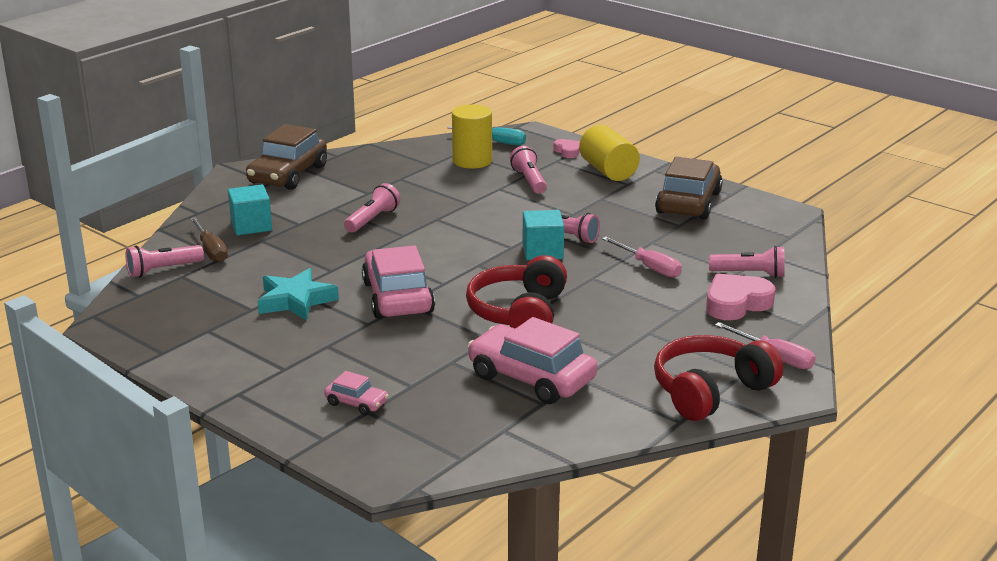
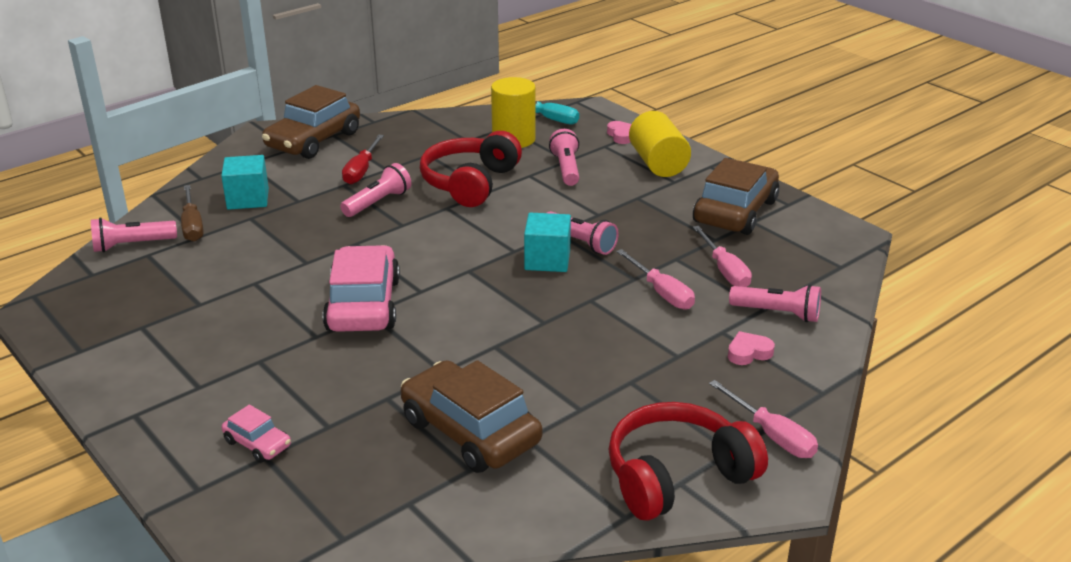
camera: 10 degrees right, 5 degrees up
turquoise star [258,268,339,320] -> none
red headphones [466,255,567,329] -> red headphones moved to [420,131,522,207]
pink car [467,317,597,404] -> brown car [401,360,542,473]
pink heart [706,273,776,320] -> pink heart [728,331,775,365], size x0.54
none -> red screwdriver [342,135,384,184]
none -> pink screwdriver [693,226,752,287]

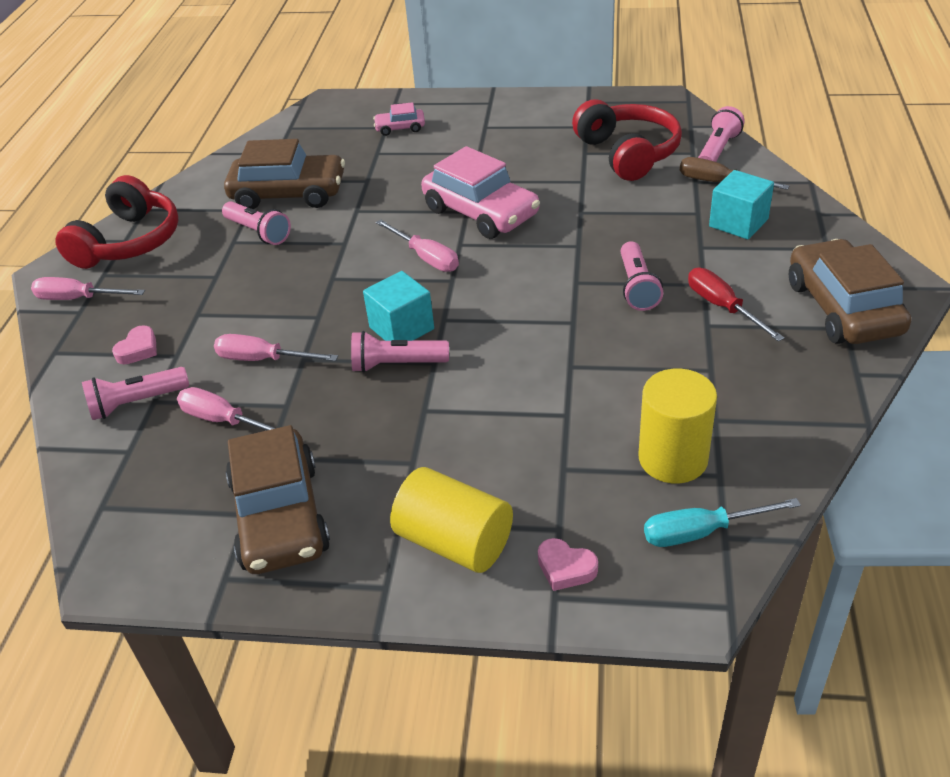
camera: 140 degrees right, 10 degrees up
red headphones [420,131,522,207] -> red headphones moved to [572,99,682,181]
pink flashlight [549,129,579,186] -> pink flashlight moved to [222,201,291,245]
none -> pink screwdriver [376,220,459,272]

